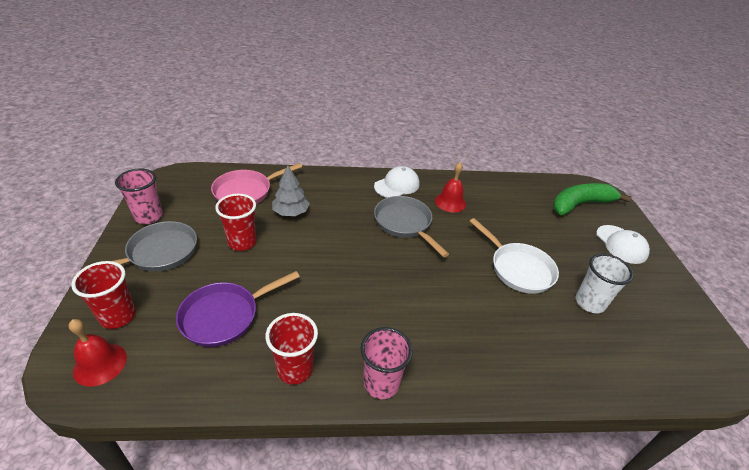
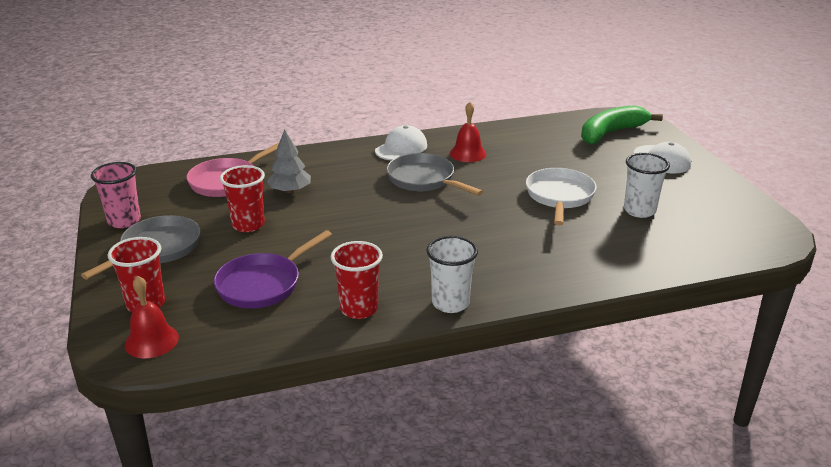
camera: 10 degrees left, 10 degrees down
pink cup [361,327,413,399] -> white cup [426,236,478,313]
white pan [469,218,559,294] -> white pan turned 120 degrees counterclockwise [526,168,597,225]

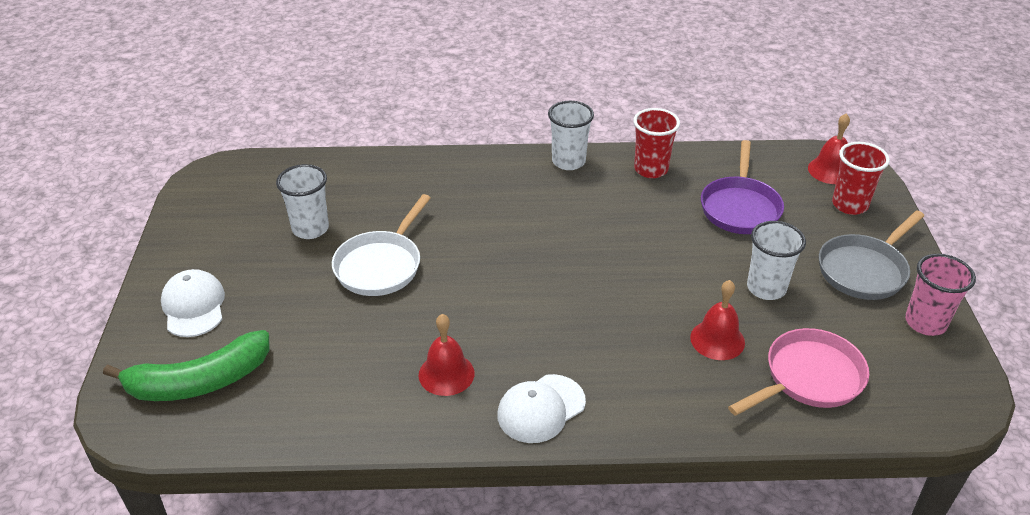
camera: 165 degrees left, 10 degrees up
purple pan [214,230,332,308] -> purple pan turned 135 degrees clockwise [701,140,784,234]
red cup [220,165,265,232] -> white cup [747,221,806,300]
grey tree [267,130,311,193] -> red bell [690,280,745,360]
grey pan [386,153,483,196] -> none

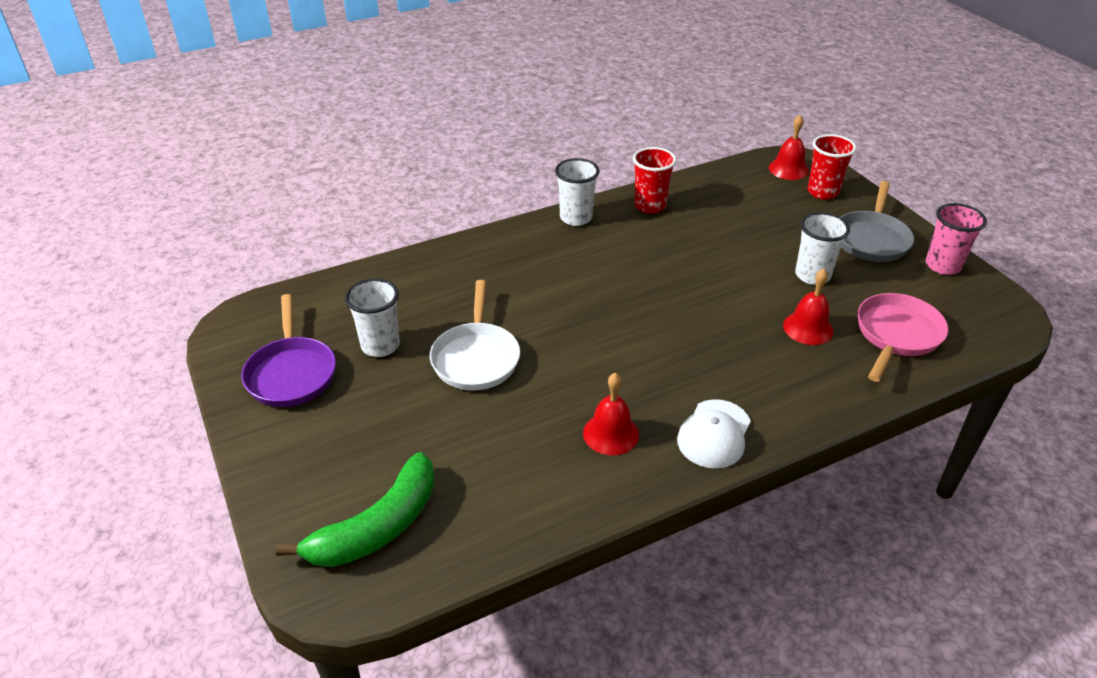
camera: 25 degrees left, 0 degrees up
white cap [161,269,225,337] -> none
purple pan [701,140,784,234] -> purple pan moved to [241,294,336,407]

